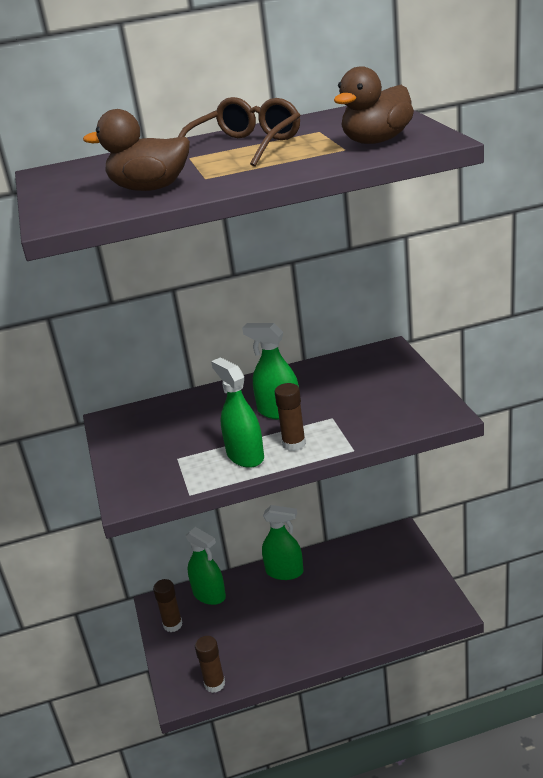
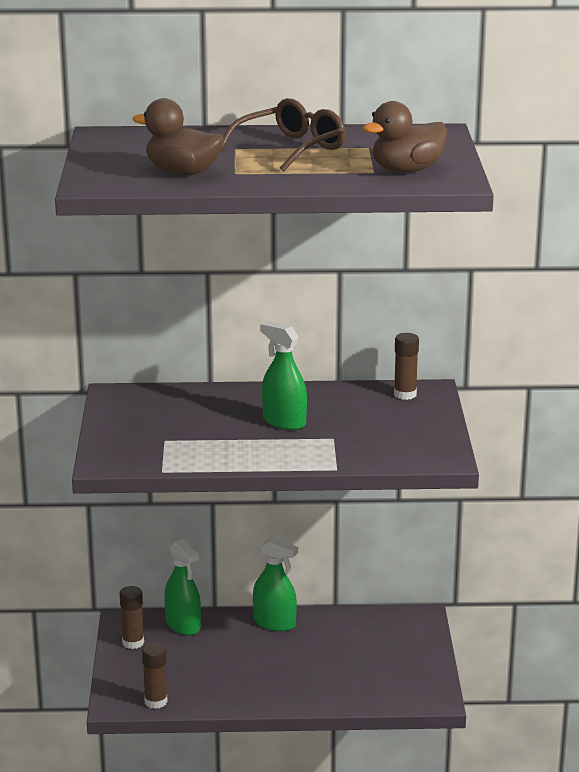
camera: 10 degrees right, 5 degrees down
green spray bottle [211,357,264,468] -> none
brown glue stick [275,383,306,451] -> brown glue stick moved to [394,333,419,400]

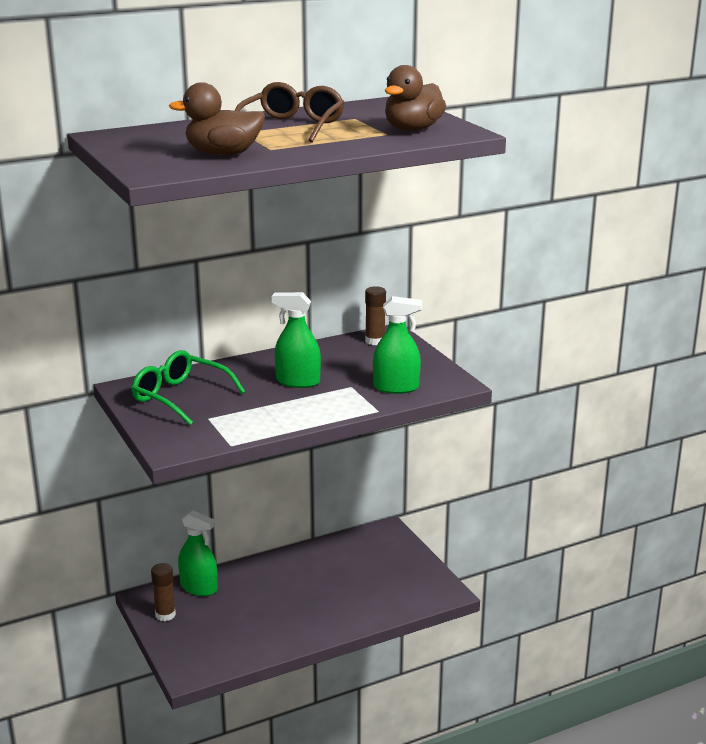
camera: 25 degrees left, 0 degrees up
brown glue stick [142,643,168,709] -> none
green spray bottle [253,537,298,631] -> green spray bottle moved to [373,296,422,394]
none -> green glasses [132,350,245,425]

